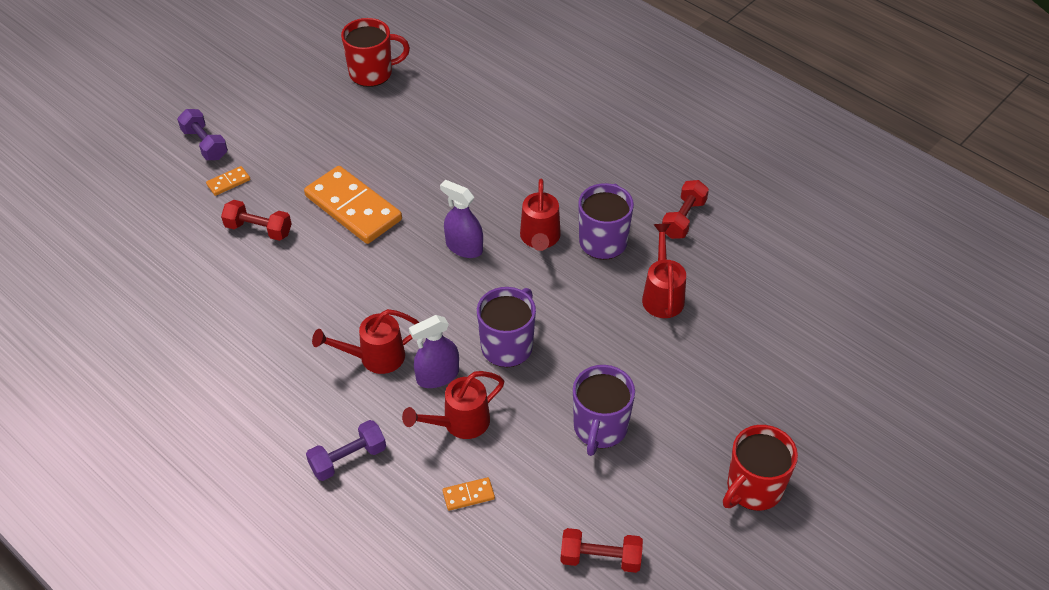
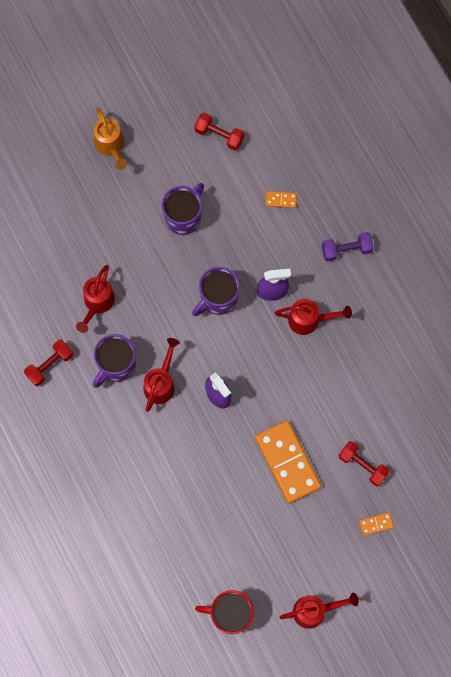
camera: 160 degrees left, 25 degrees up
purple dumbbell [177,109,228,160] -> none
red watering can [402,371,504,439] -> red watering can moved to [279,593,359,629]
red mug [723,425,798,511] -> orange watering can [93,108,128,170]

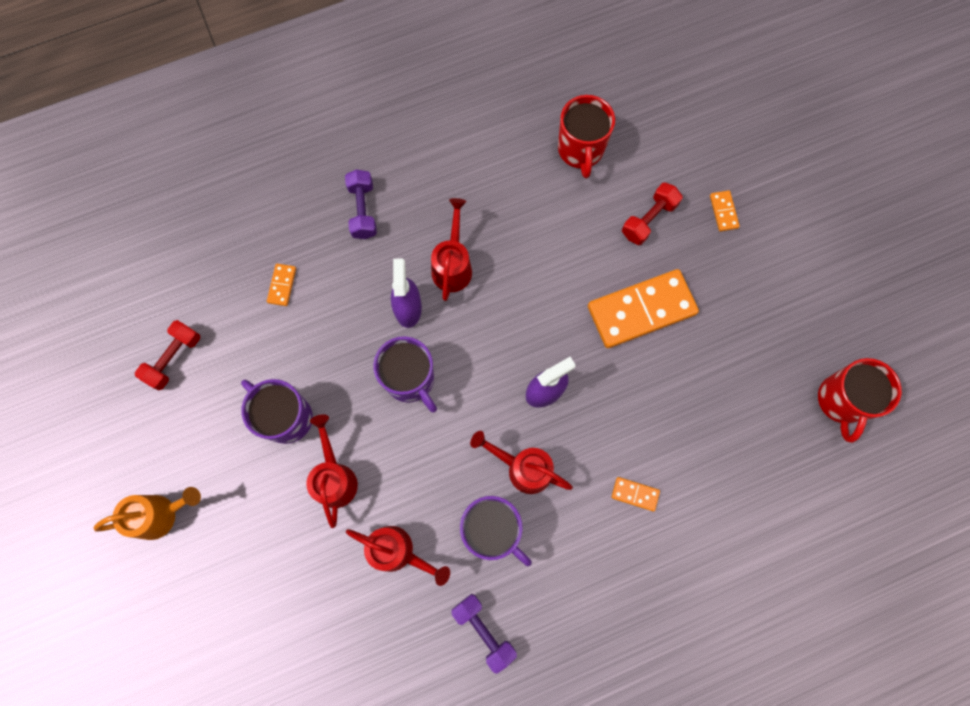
camera: 85 degrees left, 0 degrees up
red dumbbell [24,340,73,386] -> purple dumbbell [452,594,517,674]
red watering can [279,593,359,629] -> red watering can moved to [306,414,358,528]
none -> red mug [558,95,615,178]
none -> orange domino [611,477,660,511]

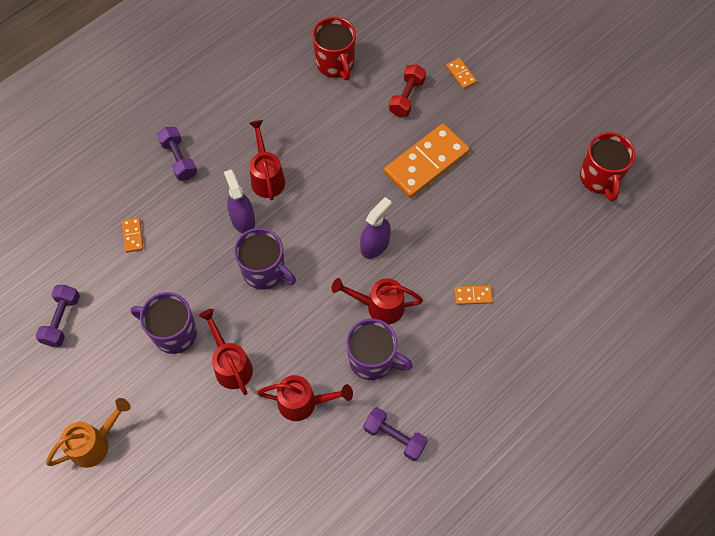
camera: 20 degrees left, 10 degrees down
red dumbbell [135,320,200,391] -> purple dumbbell [36,285,80,347]

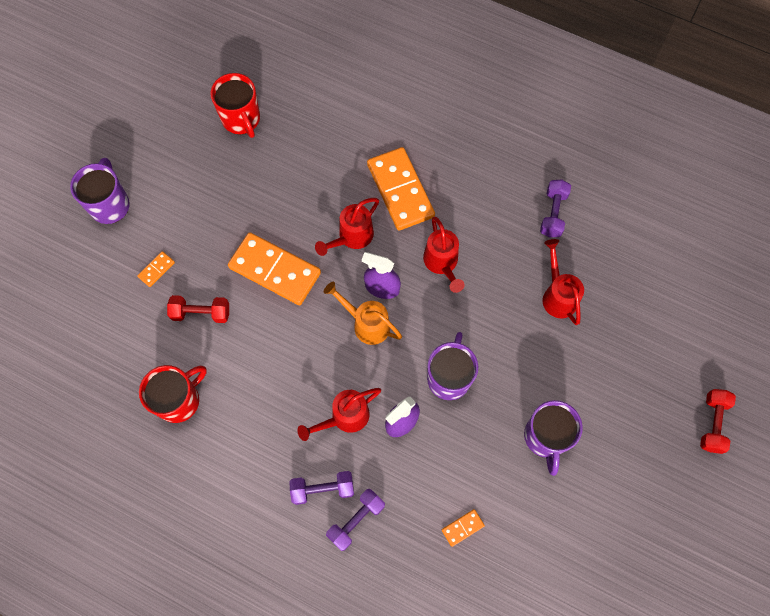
camera: 110 degrees left, 5 degrees up
purple dumbbell [36,285,80,347] -> purple dumbbell moved to [289,471,354,505]
orange watering can [46,398,131,468] -> orange watering can moved to [324,282,402,345]
red watering can [199,309,253,395] -> red watering can moved to [315,198,379,256]
purple mug [346,319,413,380] -> purple mug moved to [70,158,130,224]
orange domino [454,285,493,305] -> orange domino [367,147,435,231], size x2.38
red mug [580,132,635,202] -> red mug turned 90 degrees clockwise [210,73,260,138]
none -> red dumbbell [700,389,736,454]

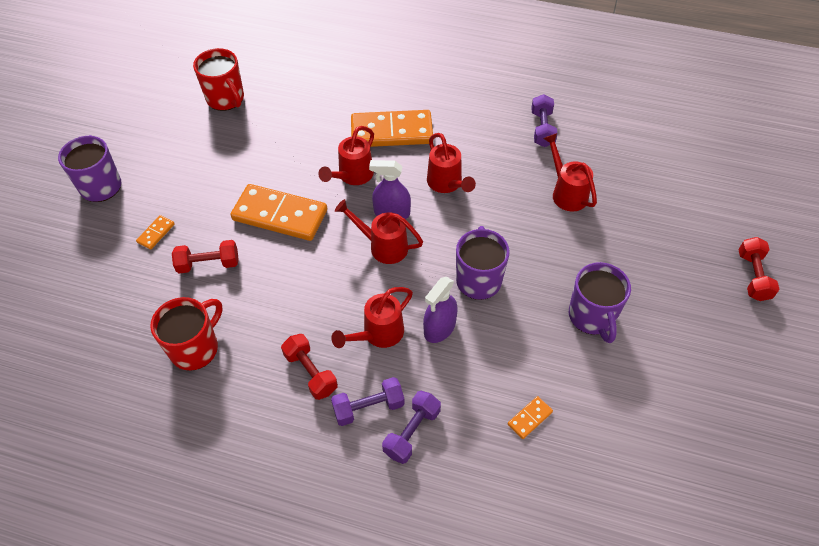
camera: 10 degrees left, 15 degrees down
orange watering can [324,282,402,345] -> red watering can [335,199,423,264]
orange domino [367,147,435,231] -> orange domino turned 60 degrees counterclockwise [351,110,433,147]
none -> red dumbbell [281,334,338,400]

